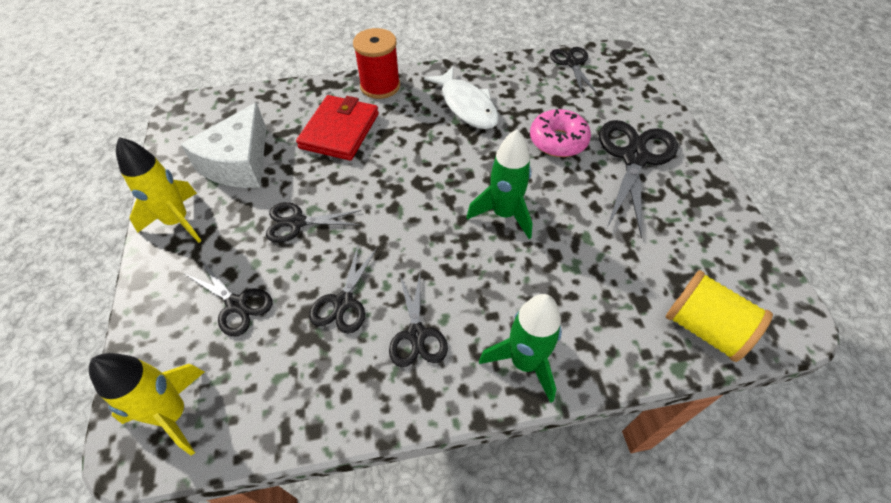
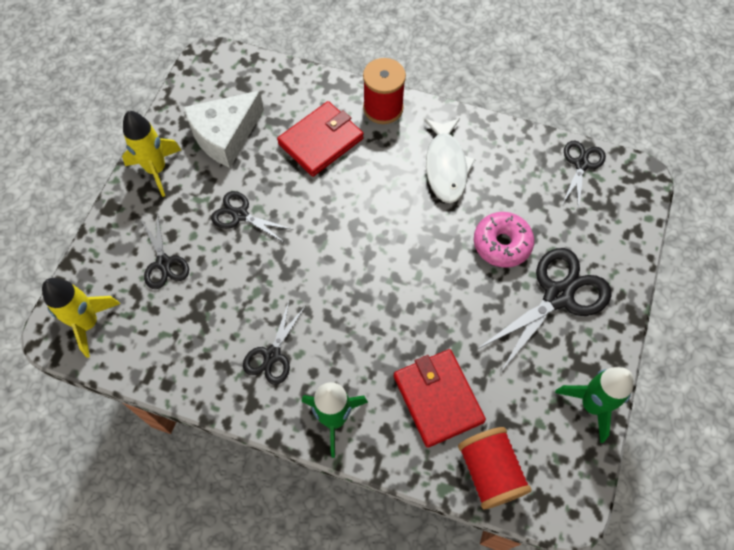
camera: 30 degrees right, 10 degrees up
black scissors [309,243,378,334] -> none
green rocket [467,130,533,239] -> green rocket moved to [555,367,634,443]
yellow spool [666,270,773,362] -> red spool [458,427,532,509]
none -> red wallet [394,349,486,448]

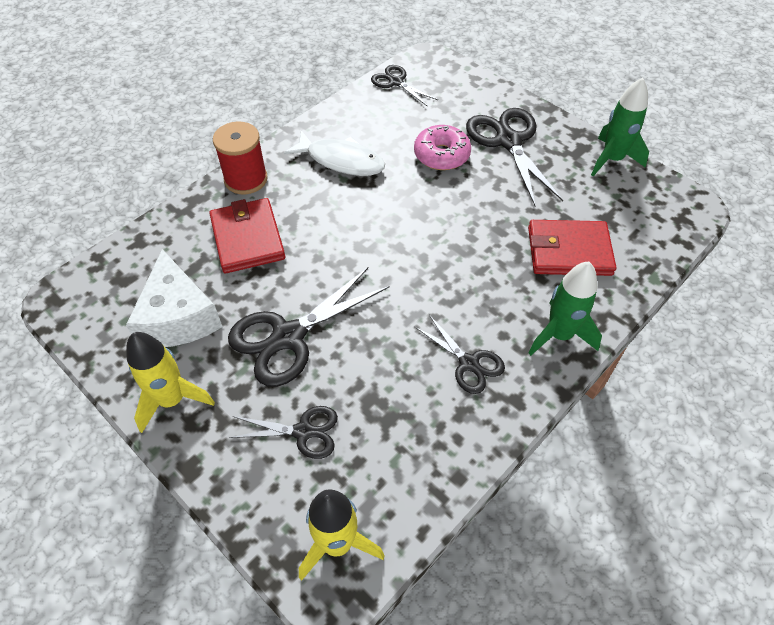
camera: 65 degrees left, 10 degrees down
black scissors [211,191,294,243] -> black scissors [228,267,390,387], size x1.74
red spool [458,427,532,509] -> none

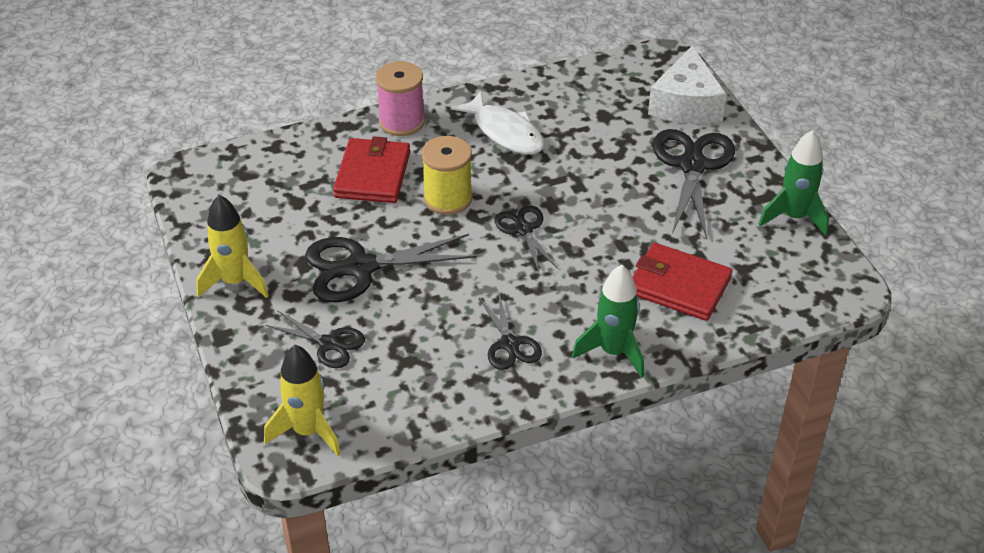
camera: 25 degrees right, 10 degrees down
white cheese [126,249,223,347] -> white cheese moved to [648,45,727,124]
red spool [213,122,268,195] -> pink spool [376,61,425,136]
black scissors [371,65,438,107] -> black scissors moved to [494,205,558,272]
pink donut [414,125,471,170] -> none
none -> yellow spool [421,136,472,215]

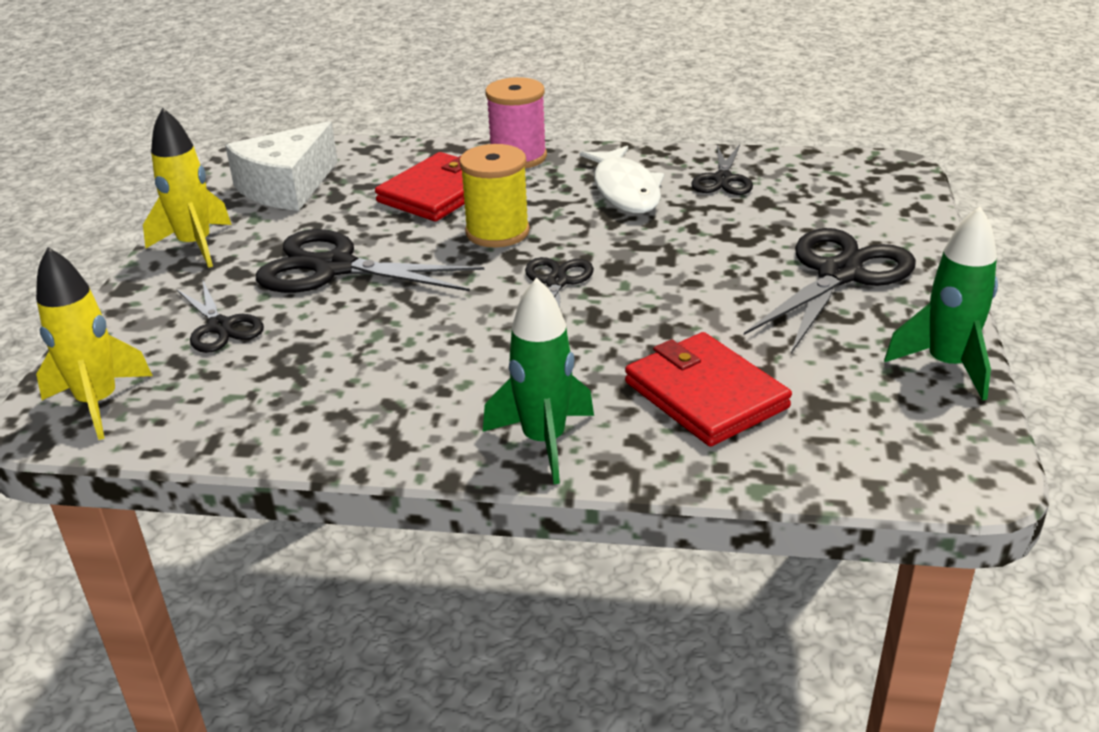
camera: 30 degrees right, 10 degrees down
black scissors [479,294,542,370] -> black scissors moved to [691,144,753,195]
white cheese [648,45,727,124] -> white cheese moved to [225,121,338,211]

